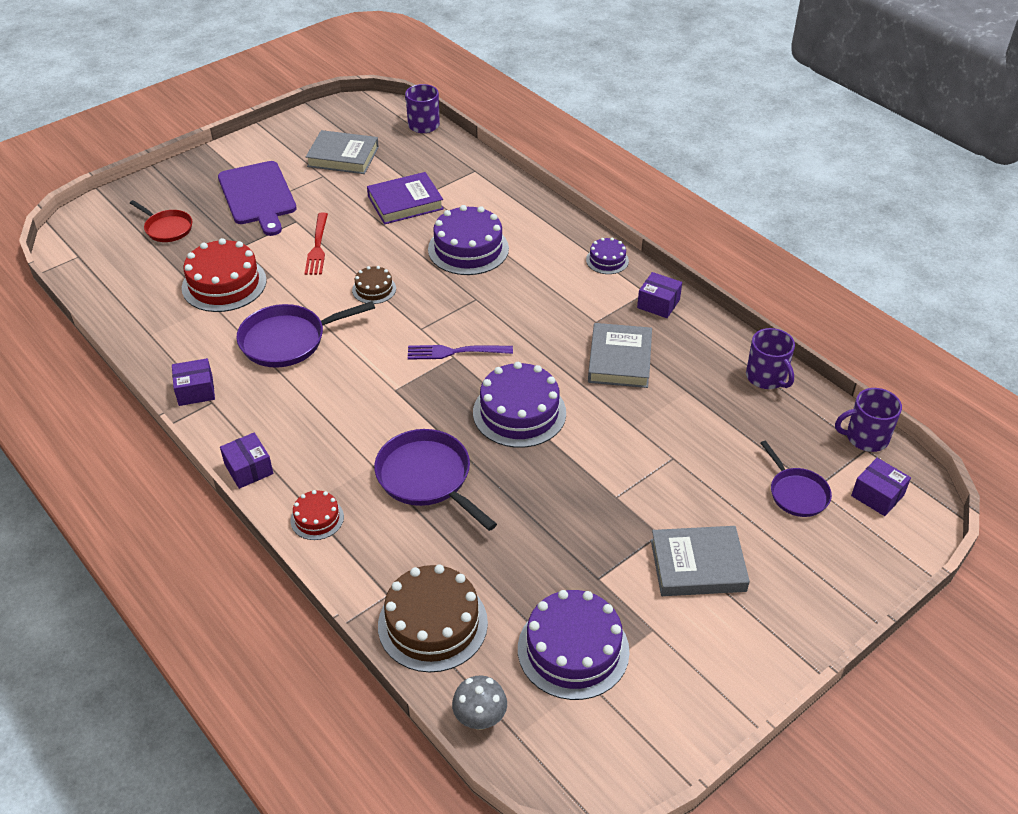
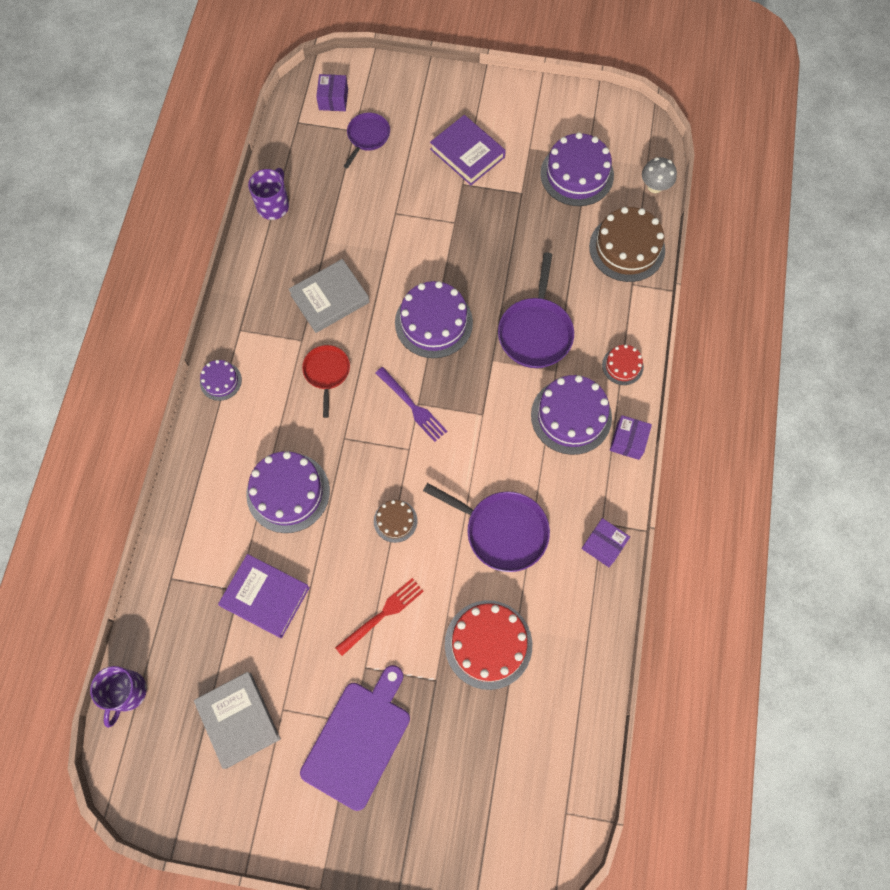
camera: 130 degrees left, 25 degrees up
red pan [130,200,192,242] -> red pan moved to [302,345,350,418]
purple box [637,272,682,318] -> none
grey book [651,526,750,596] -> purple book [430,115,506,185]
purple mug [835,388,902,452] -> none
none -> purple cake [531,375,612,455]

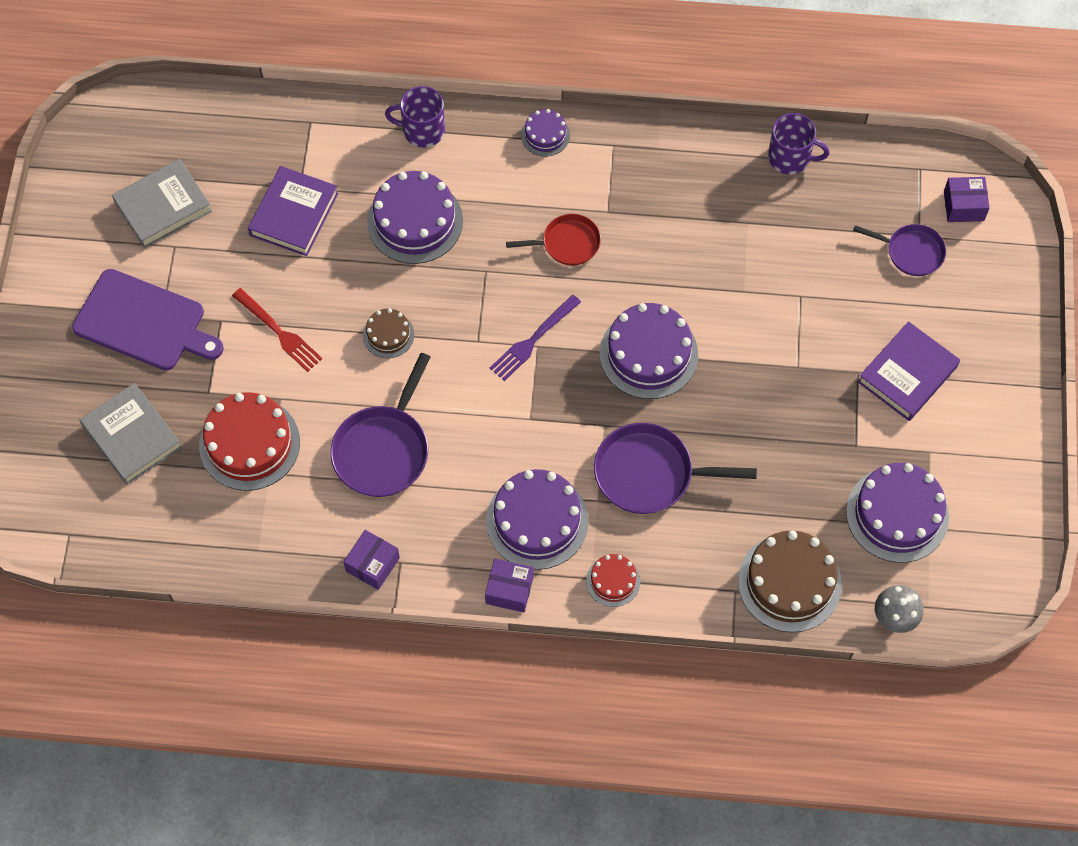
camera: 85 degrees right, 5 degrees down
purple mug [90,666,147,728] -> purple mug moved to [385,86,445,147]
grey book [289,259,369,333] -> grey book moved to [80,383,182,485]

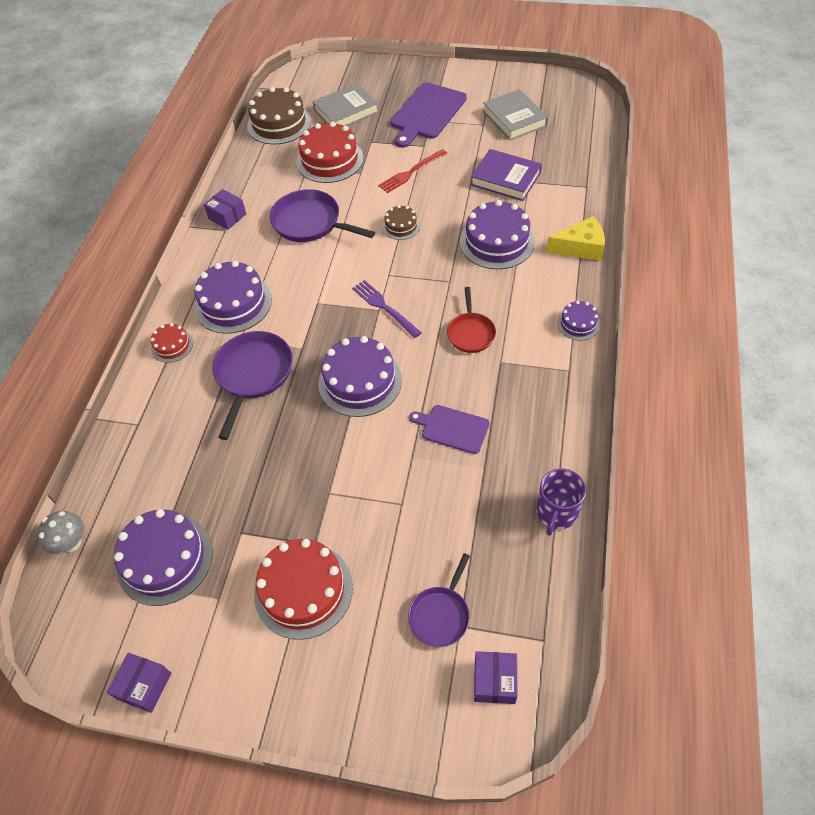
camera: 100 degrees right, 10 degrees down
purple mug [385,86,445,147] -> yellow cheese [546,216,605,261]
purple box [485,559,534,613] -> purple box moved to [107,653,171,713]
brown cake [738,530,842,632] -> brown cake moved to [247,87,311,144]
purple book [858,321,960,421] -> red cake [254,539,353,640]
none -> purple cutting board [409,405,490,454]

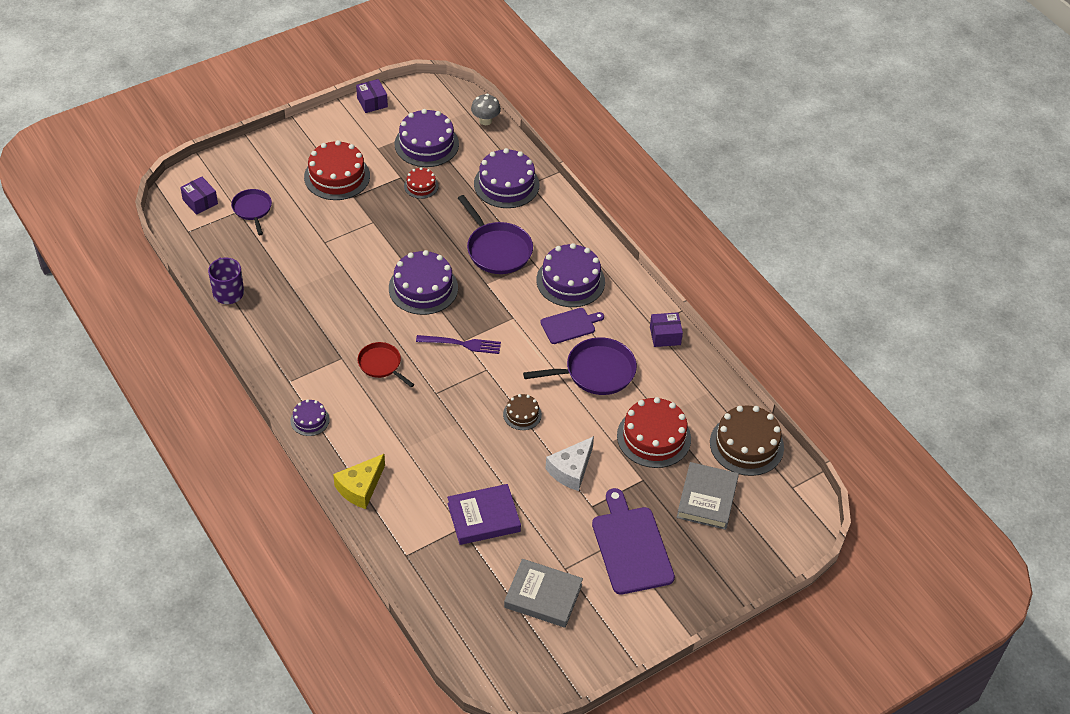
camera: 130 degrees right, 5 degrees down
red cake [151,323,193,363] -> red cake moved to [404,167,438,199]
red fork [378,149,447,193] -> white cheese [545,436,594,491]
purple cutting board [409,405,490,454] -> purple cutting board moved to [540,308,604,344]
purple cake [460,200,535,269] -> purple cake moved to [474,148,539,208]

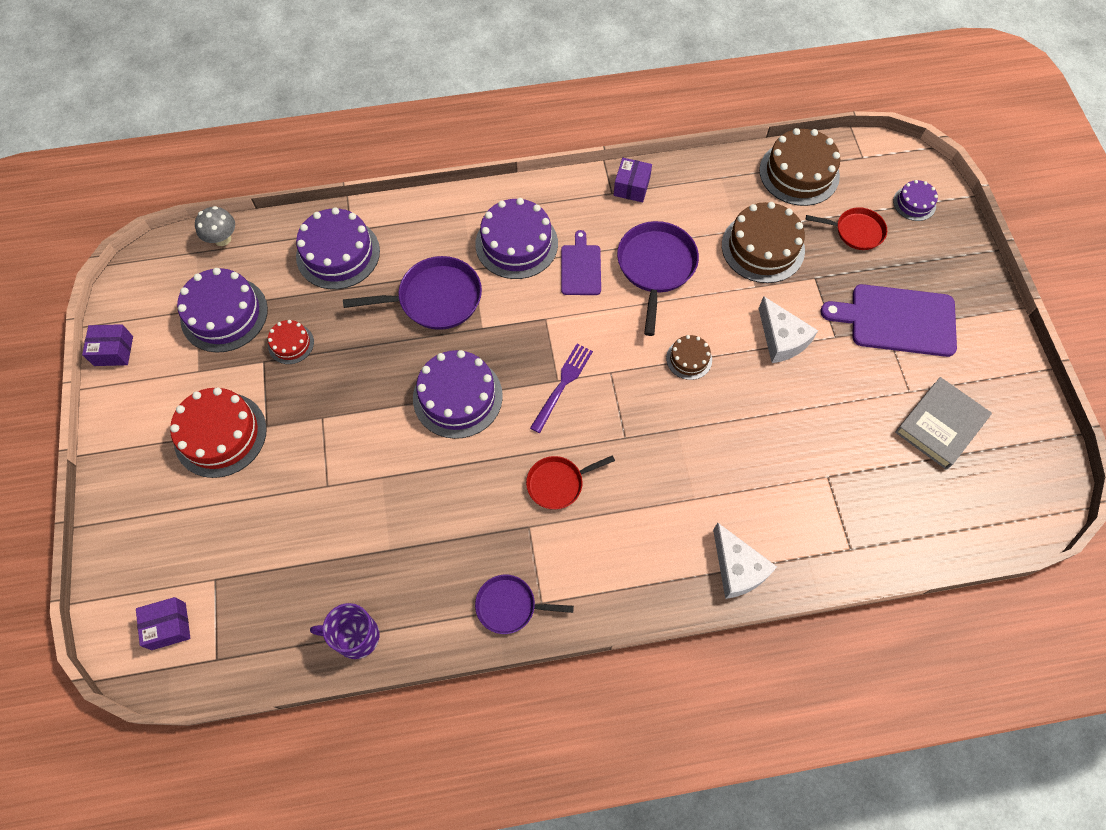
camera: 65 degrees left, 15 degrees up
purple pan [231,189,272,235] -> purple pan moved to [475,575,574,634]
purple cake [290,399,330,436] -> purple cake moved to [893,180,938,221]
yellow cheese [333,454,385,509] -> white cheese [713,523,777,599]
purple book [447,484,521,545] -> none
red cake [617,397,691,468] -> brown cake [722,202,805,283]
grey book [677,462,739,530] -> red pan [806,207,887,250]

